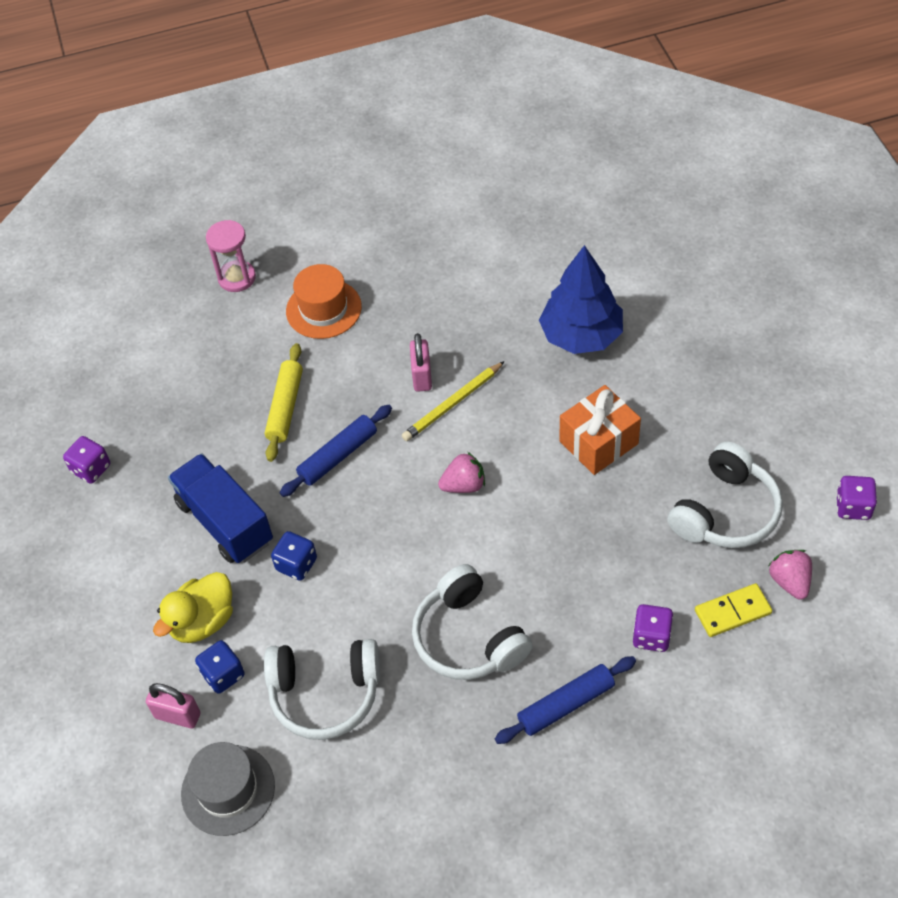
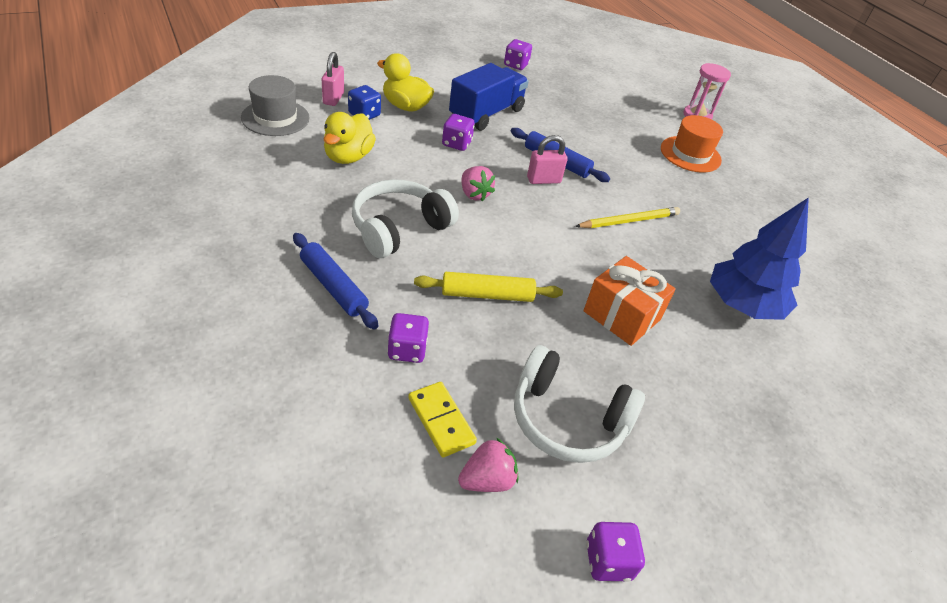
camera: 70 degrees right, 10 degrees down
white headphones [264,639,380,740] -> yellow duck [323,112,376,164]
yellow rolling pin [265,343,303,462] -> yellow rolling pin moved to [414,272,563,302]
blue dice [271,531,317,581] -> purple dice [442,114,475,151]
yellow pencil [402,361,505,441] -> yellow pencil turned 120 degrees clockwise [575,207,680,228]
pink padlock [410,333,432,392] -> pink padlock moved to [527,135,568,184]
pink strawberry [438,452,485,493] -> pink strawberry moved to [461,166,495,201]

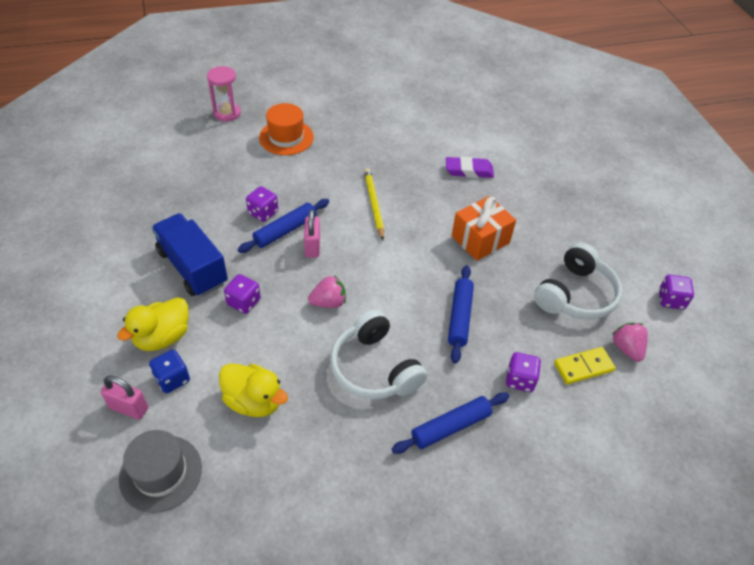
camera: 75 degrees left, 5 degrees up
yellow rolling pin [414,272,563,302] -> blue rolling pin [448,265,474,363]
purple dice [504,39,532,70] -> purple dice moved to [246,186,278,222]
blue tree [710,197,809,320] -> purple eraser [446,157,494,178]

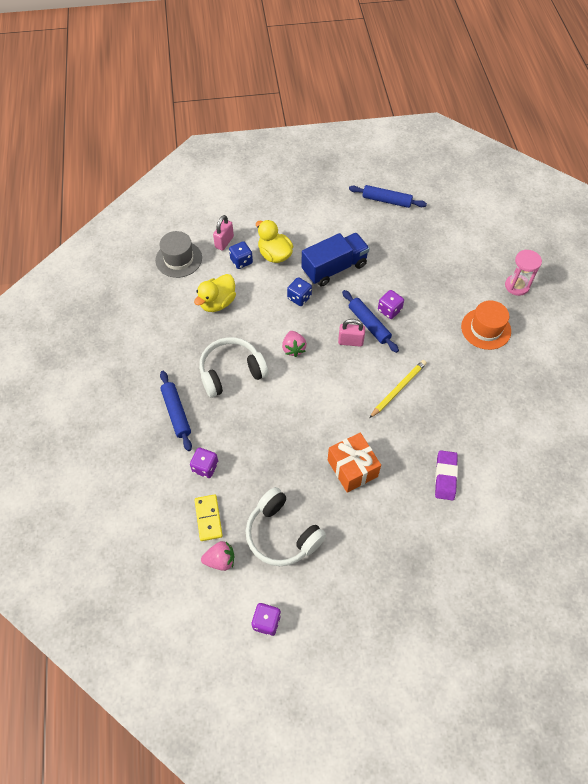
camera: 100 degrees right, 10 degrees up
purple dice [224,274,261,314] -> blue dice [287,277,312,306]
yellow pencil [364,168,384,240] -> yellow pencil turned 45 degrees counterclockwise [370,360,427,418]
blue rolling pin [448,265,474,363] -> blue rolling pin moved to [349,185,427,208]

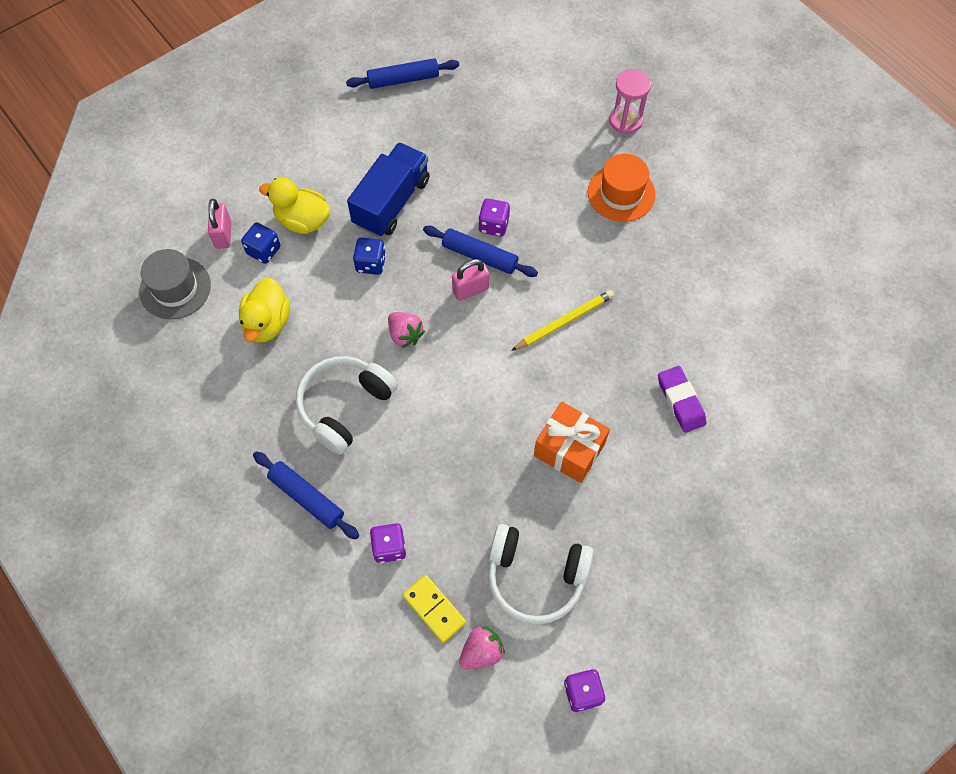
camera: 30 degrees left, 5 degrees up
yellow pencil [370,360,427,418] -> yellow pencil turned 45 degrees clockwise [511,290,614,351]

